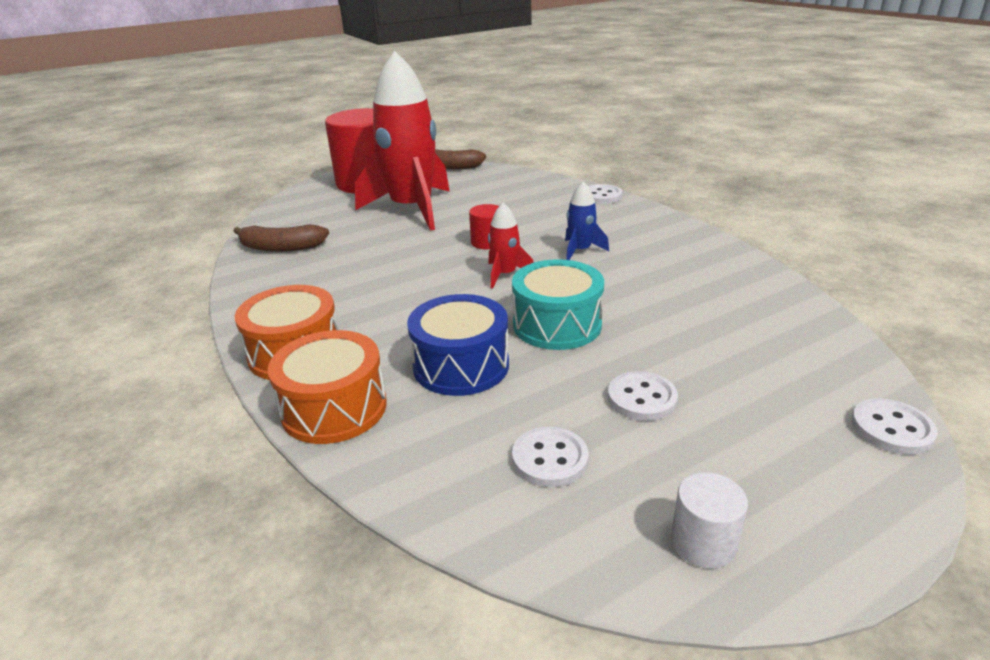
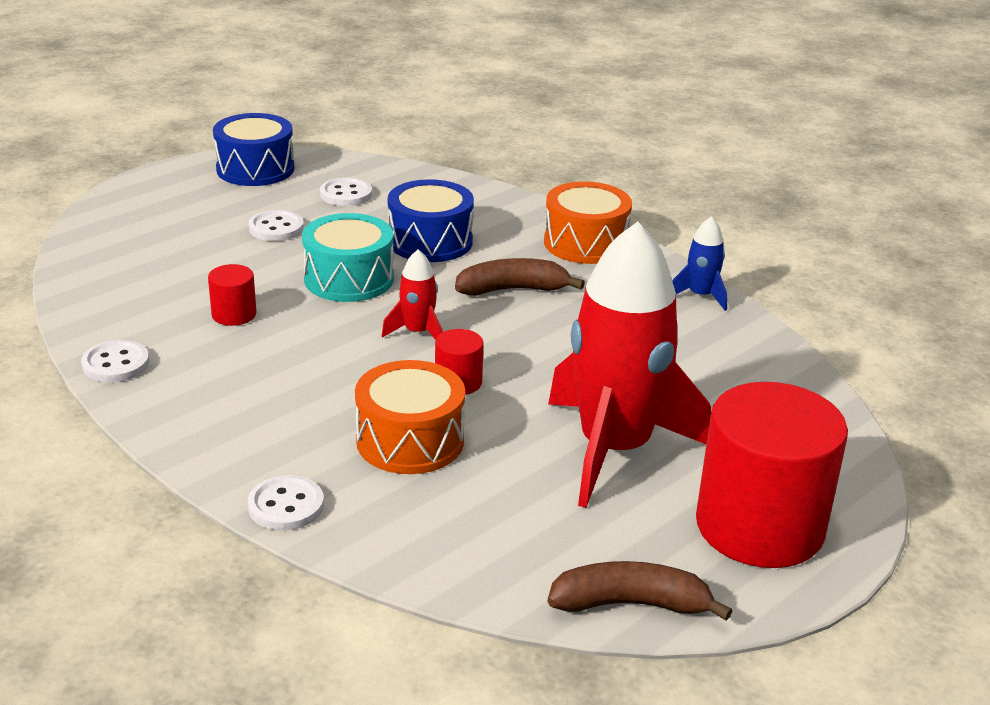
camera: 165 degrees right, 0 degrees up
brown banana [233,224,329,252] -> brown banana moved to [455,258,585,295]
orange drum [268,330,387,444] -> orange drum moved to [355,360,465,474]
blue rocket [565,181,609,260] -> blue rocket moved to [672,216,728,311]
white cylinder [671,472,748,568] -> blue drum [213,113,294,186]
white button [851,398,938,455] -> white button moved to [81,340,149,382]
none -> red cylinder [208,264,256,326]

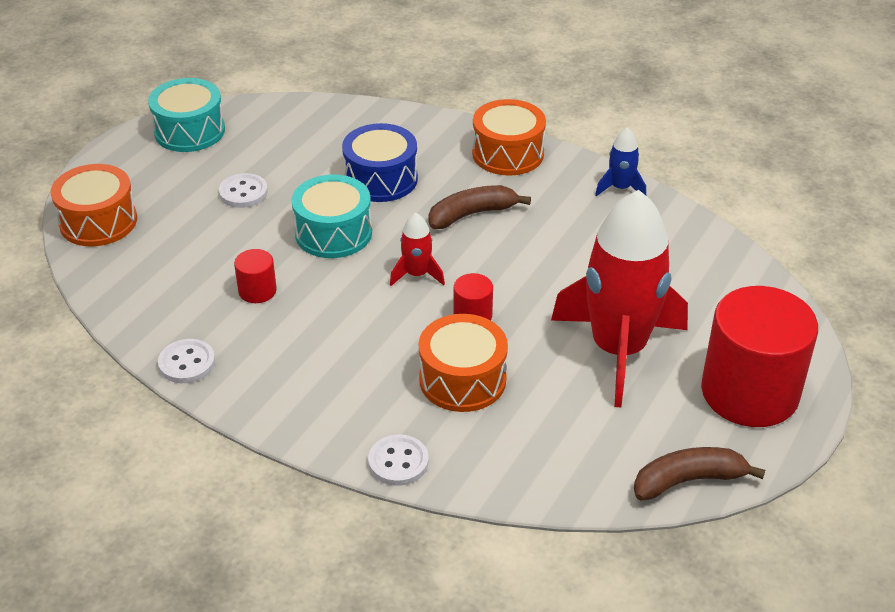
camera: 15 degrees left, 10 degrees up
blue drum [213,113,294,186] -> turquoise drum [148,78,225,152]
white button [320,177,372,206] -> none
none -> orange drum [51,164,137,246]

